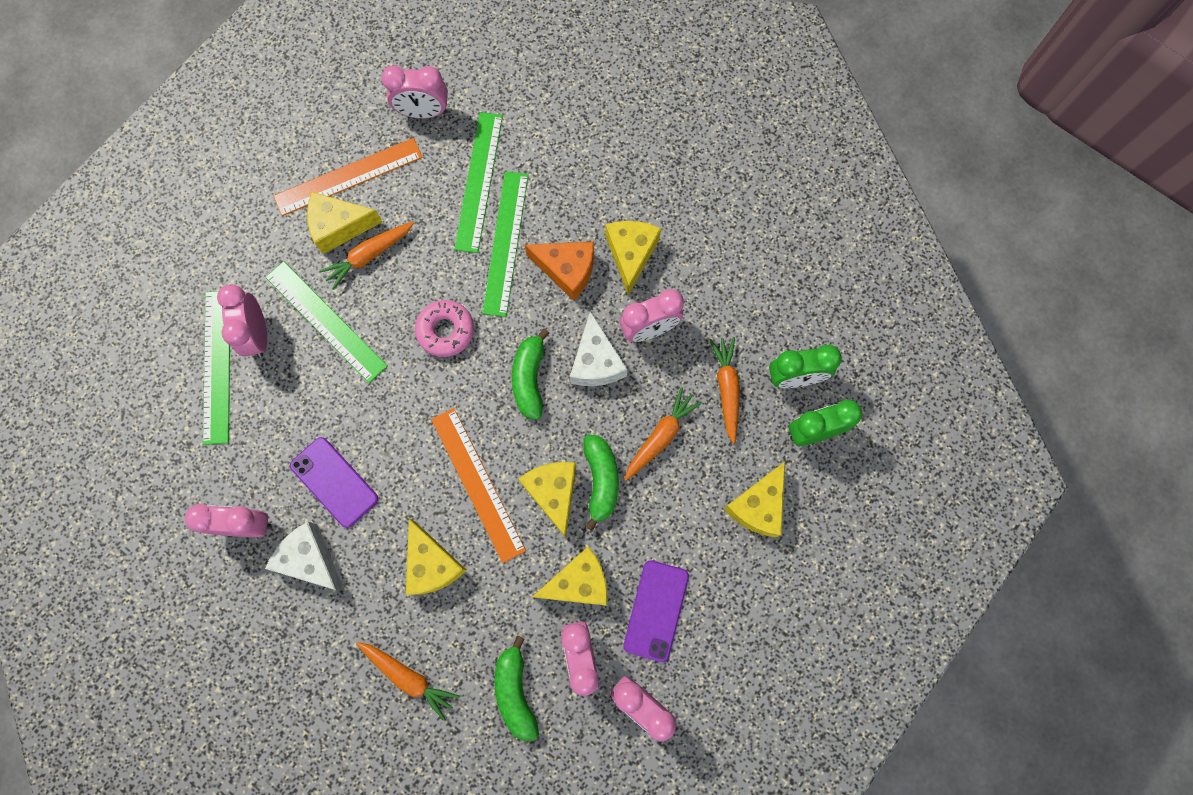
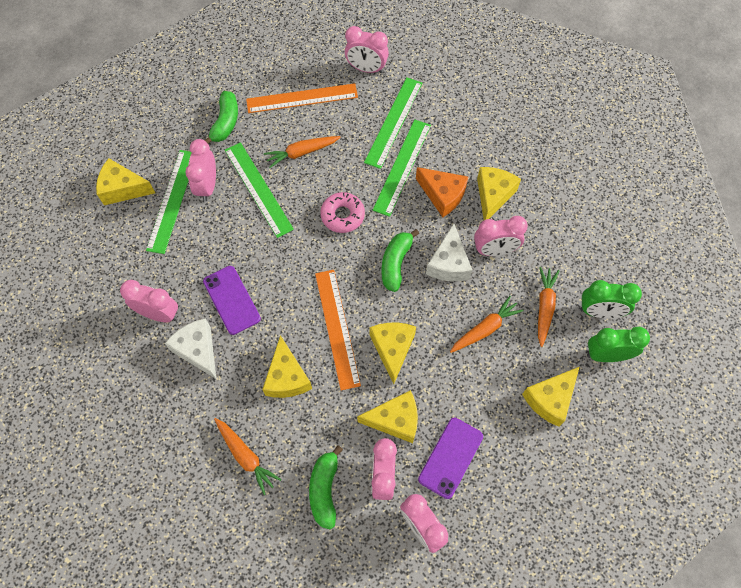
camera: 15 degrees right, 10 degrees down
yellow cheese [307,192,382,254] -> yellow cheese moved to [96,158,155,205]
green banana [583,435,619,531] -> green banana moved to [204,91,238,144]

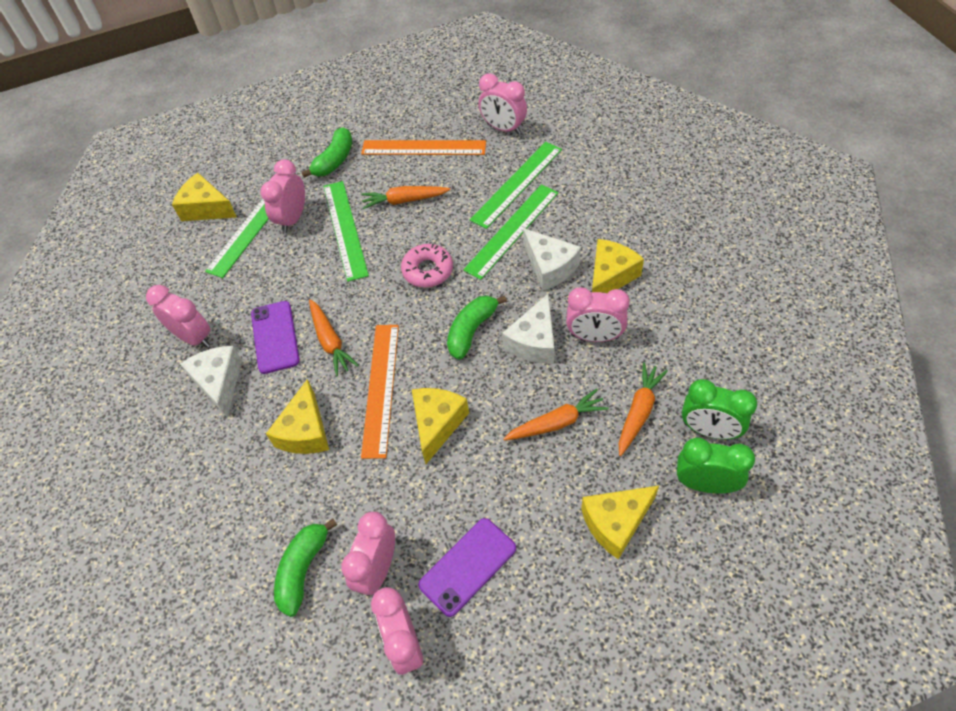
camera: 20 degrees right, 10 degrees down
orange carrot [214,418,282,495] -> orange carrot moved to [309,299,359,376]
yellow cheese [357,390,418,443] -> none
orange cheese [416,167,468,217] -> white cheese [523,228,581,291]

